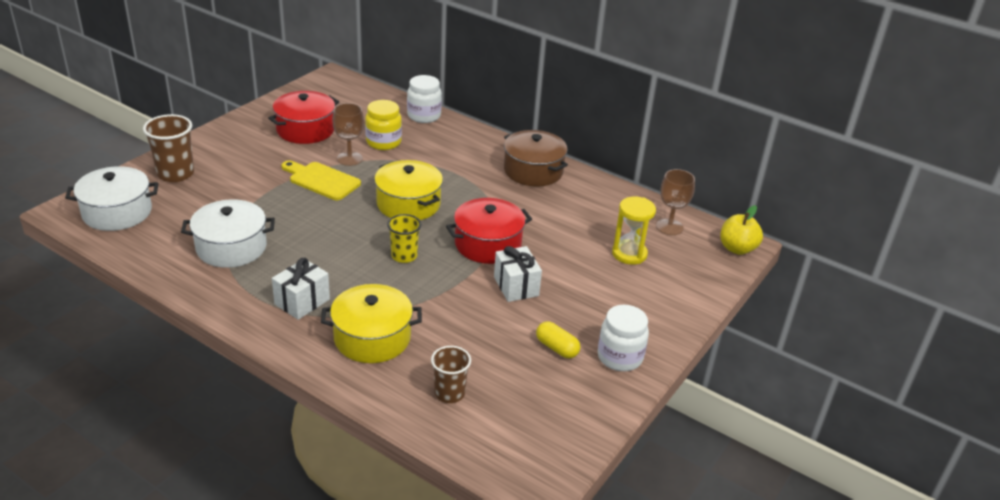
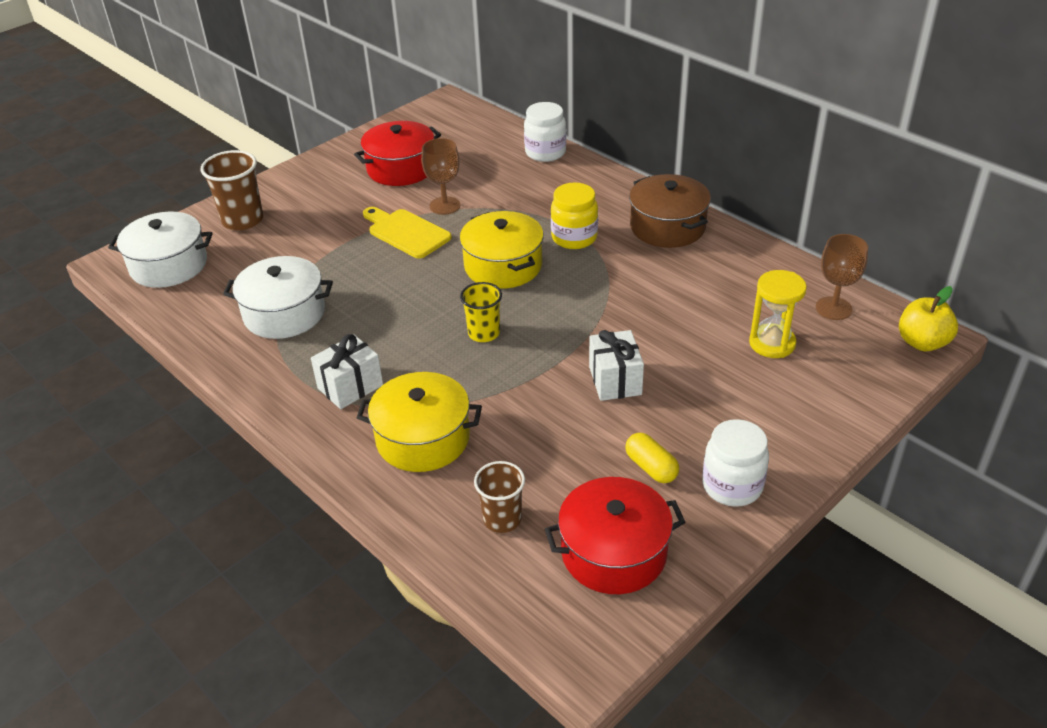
camera: 15 degrees right, 5 degrees up
yellow jar [365,100,402,150] -> yellow jar moved to [551,182,598,249]
red pot [446,198,532,264] -> red pot moved to [545,477,685,594]

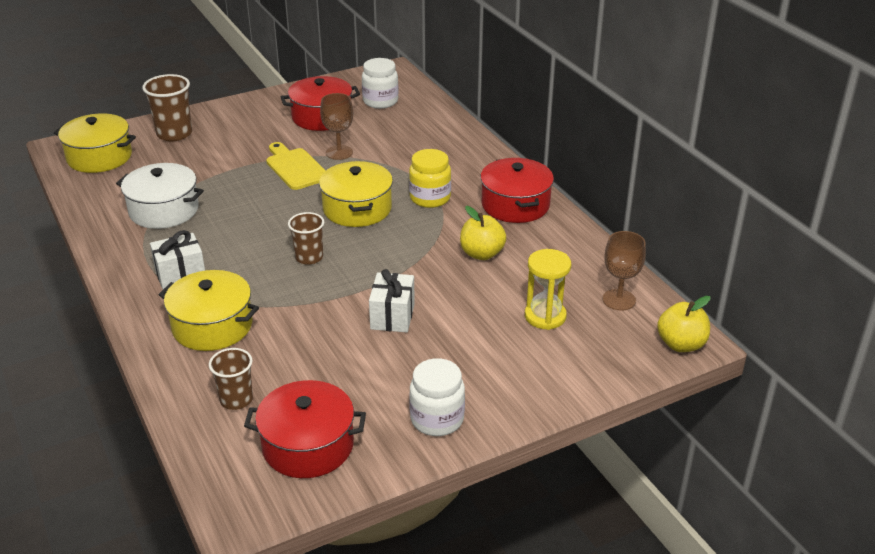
camera: 15 degrees right, 5 degrees down
white pot [108,212,213,288] -> yellow pot [54,113,136,173]
yellow cup [460,282,502,342] -> brown cup [288,212,324,265]
white jar [524,102,566,162] -> white jar moved to [362,58,399,109]
yellow capsule [625,433,679,483] -> none
brown pot [629,174,711,248] -> red pot [480,158,554,223]
none -> yellow apple [460,206,506,260]

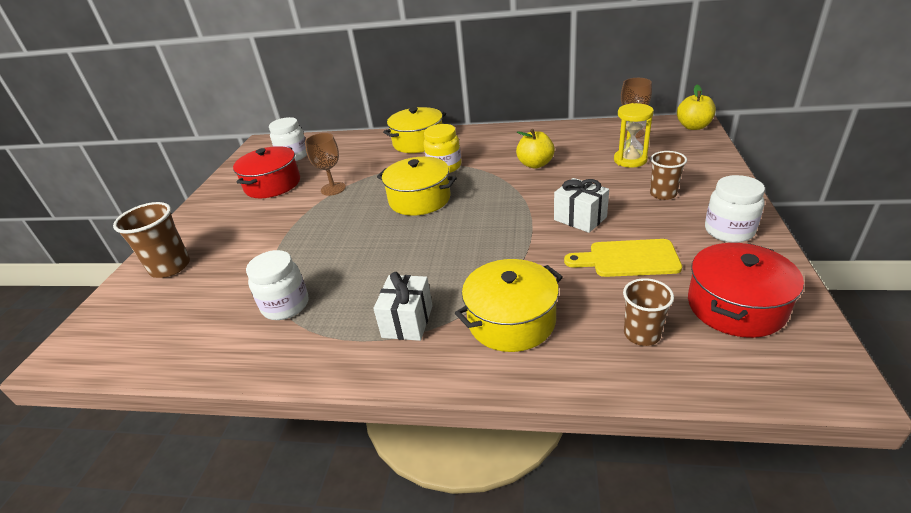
camera: 50 degrees left, 0 degrees up
yellow pot [54,113,136,173] -> yellow pot moved to [383,107,446,153]
white pot [116,163,204,229] -> white jar [246,250,308,320]
yellow cutting board [266,142,326,190] -> yellow cutting board moved to [564,239,682,277]
brown cup [288,212,324,265] -> brown cup moved to [650,151,687,200]
red pot [480,158,554,223] -> none

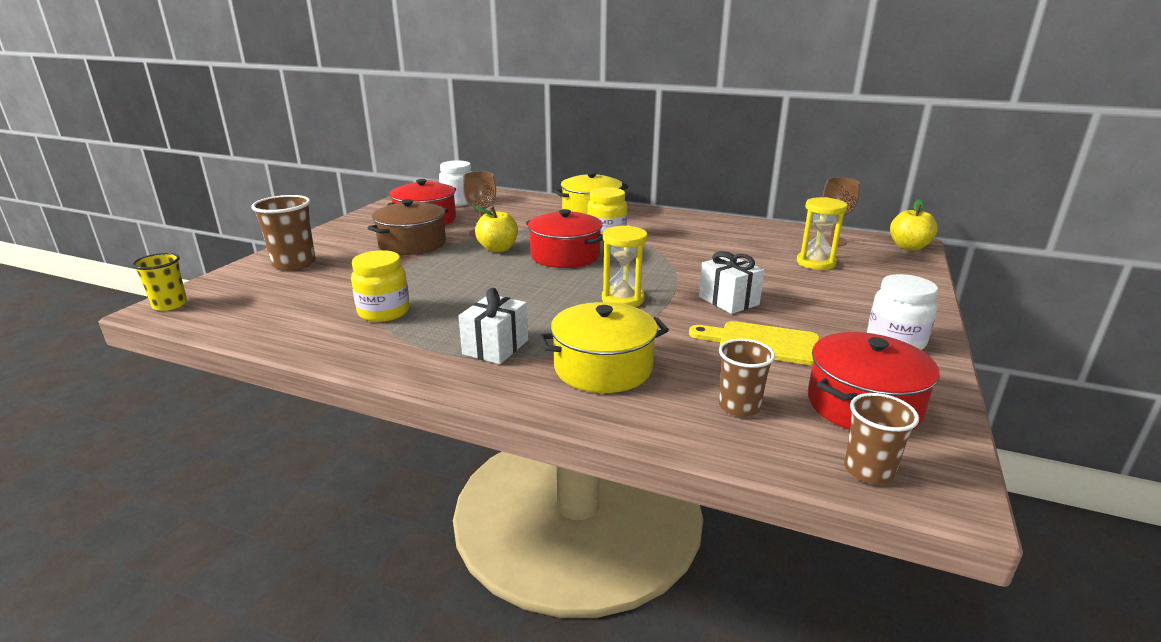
camera: 10 degrees right, 10 degrees down
white jar [246,250,308,320] -> yellow jar [351,250,410,322]
yellow pot [377,157,457,216] -> red pot [526,209,603,268]
yellow apple [516,129,555,169] -> yellow apple moved to [474,206,518,253]
brown cup [650,151,687,200] -> brown cup moved to [844,393,919,484]
none -> yellow cup [132,253,187,311]
none -> brown pot [368,199,448,255]
none -> yellow hourglass [602,225,647,307]

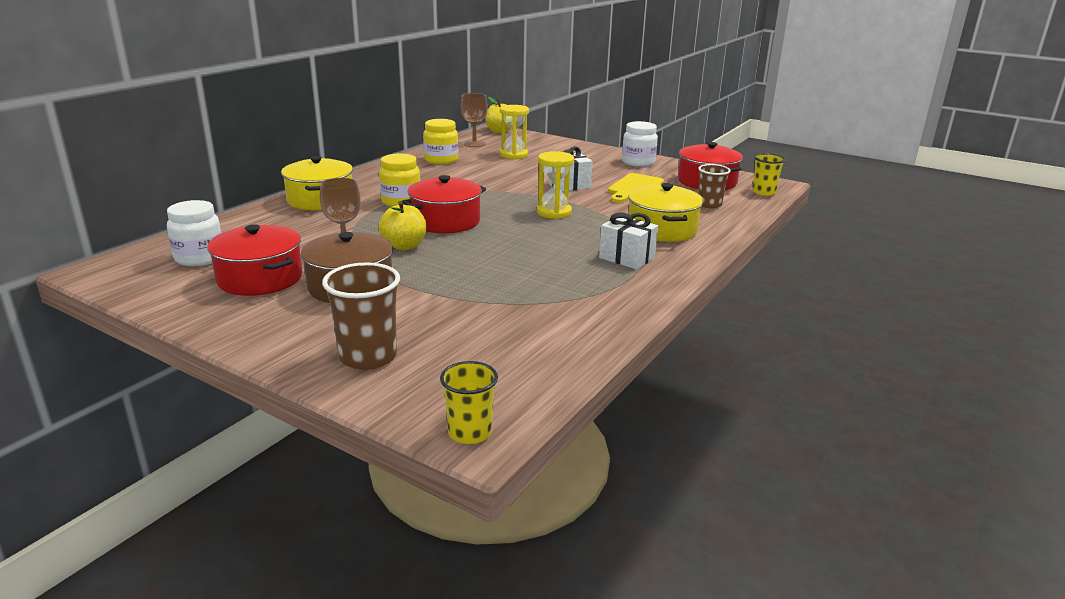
camera: 80 degrees left, 0 degrees up
yellow jar [351,250,410,322] -> yellow jar moved to [423,119,458,164]
brown cup [844,393,919,484] -> yellow cup [753,153,785,196]

